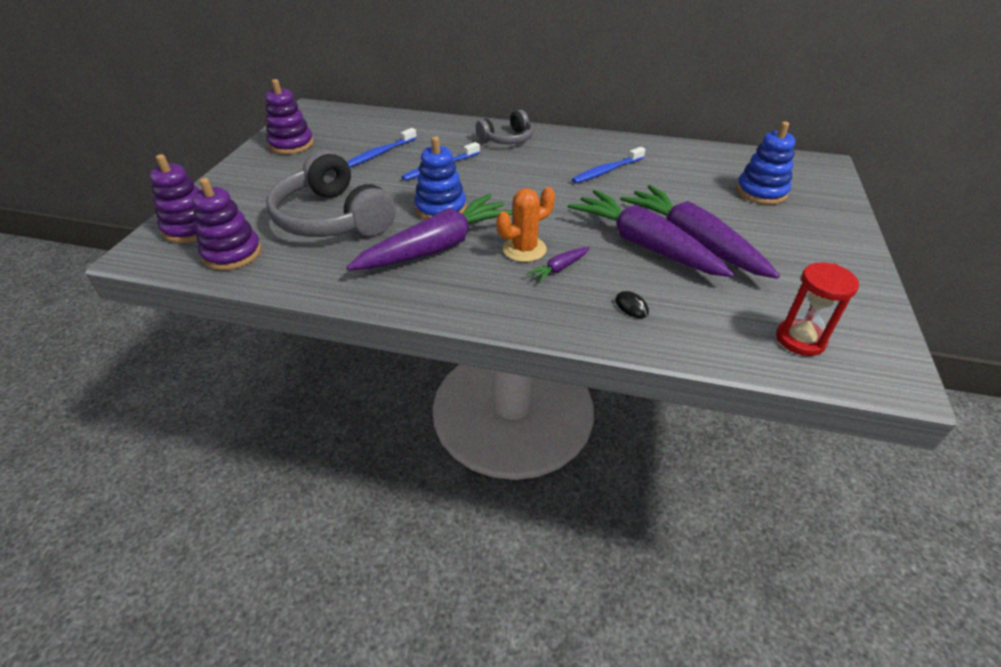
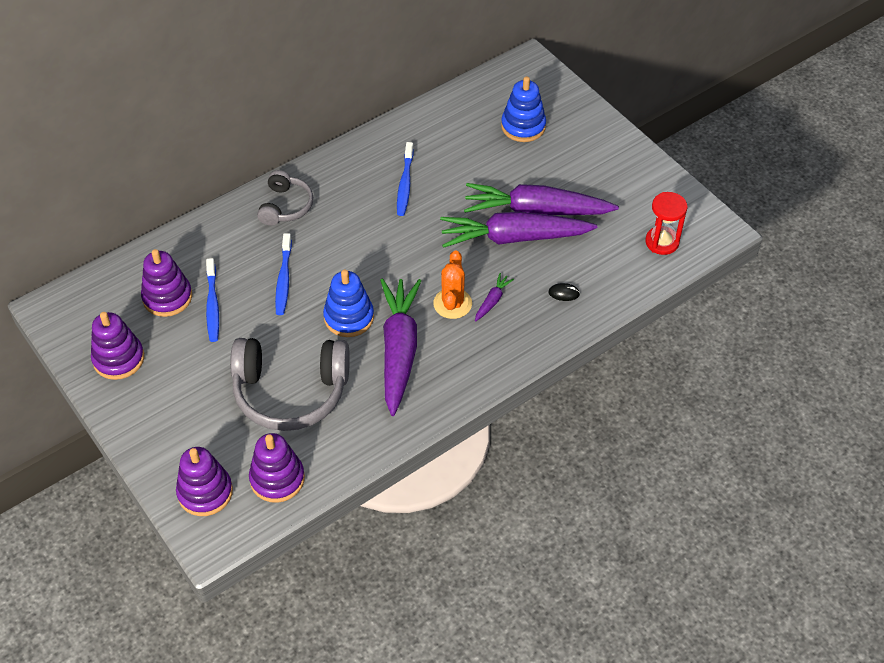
camera: 50 degrees left, 10 degrees up
purple carrot [527,247,590,283] -> purple carrot turned 150 degrees counterclockwise [475,273,514,322]
none -> purple stacking toy [141,249,192,317]

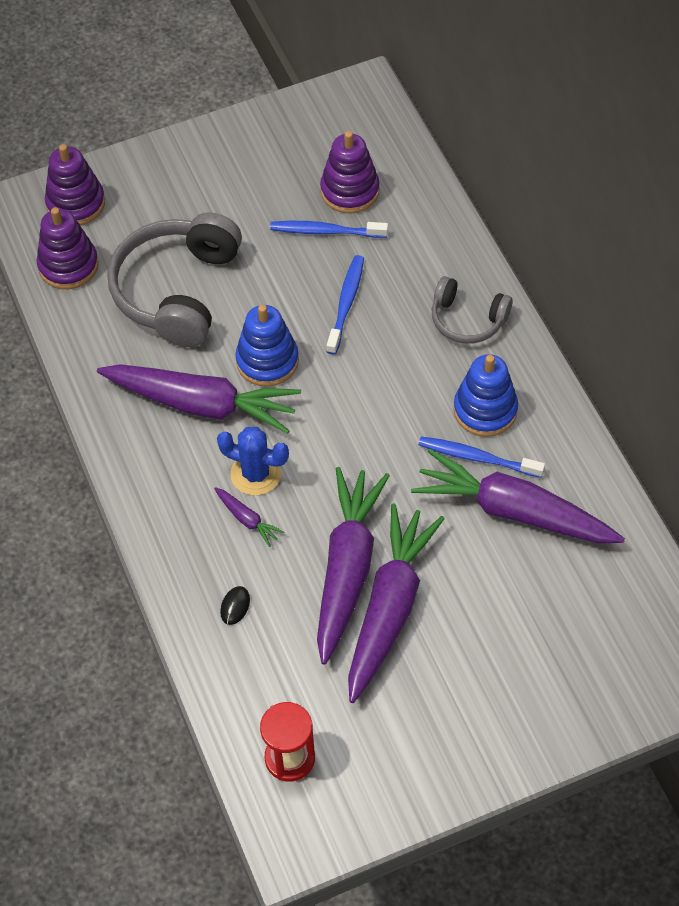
camera: 105 degrees right, 5 degrees up
purple stacking toy [91,312,144,380] -> none
blue toothbrush [275,233,292,315] -> blue toothbrush turned 90 degrees clockwise [326,255,364,355]
orange cactus [433,250,472,319] -> blue cactus [217,427,289,495]
blue stacking toy [501,76,546,142] -> blue stacking toy moved to [454,354,518,437]
none -> purple carrot [411,449,625,543]

